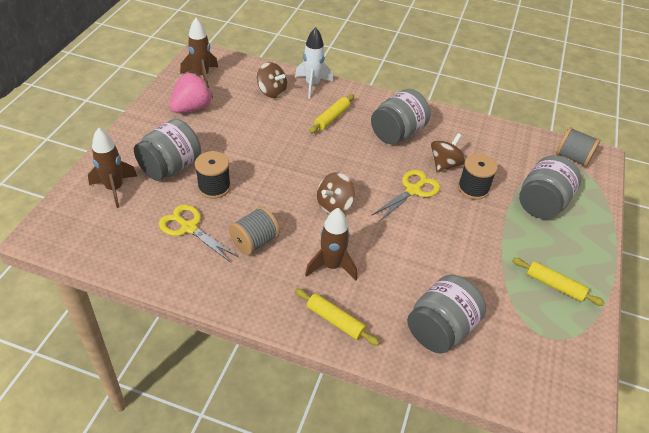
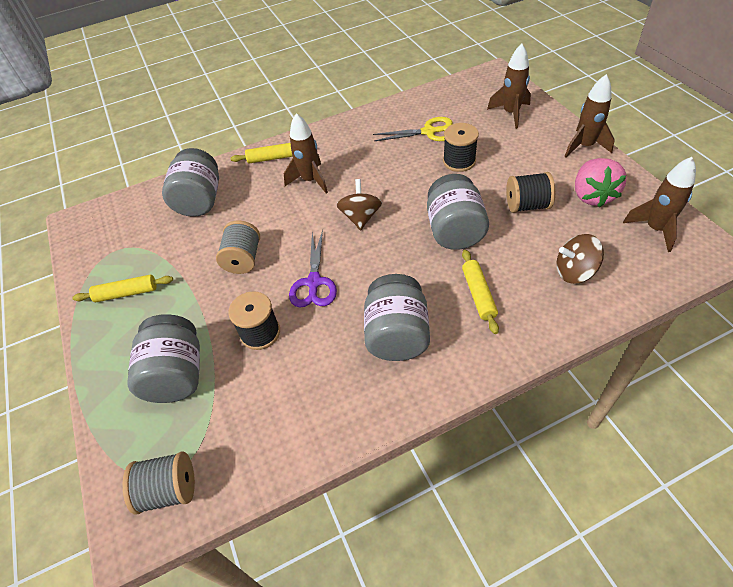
camera: 145 degrees right, 5 degrees up
grey jar [134,119,201,181] -> grey jar moved to [427,174,489,250]
grey spool [229,206,280,255] -> grey spool moved to [216,220,260,274]
white rocket [295,27,333,99] -> none
yellow scissors [371,170,440,221] -> purple scissors [289,230,337,308]
brown spinning top [431,133,466,173] -> none
none -> black spool [506,172,555,213]
none -> brown rocket [564,74,615,158]

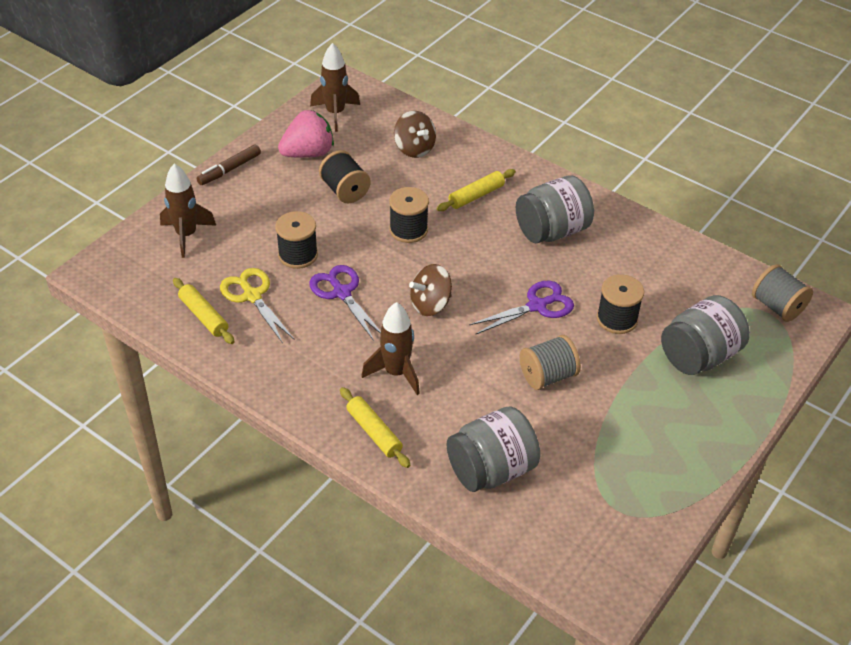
camera: 125 degrees left, 5 degrees down
yellow rolling pin [72,275,173,302] -> yellow rolling pin moved to [173,278,234,344]
grey jar [427,174,489,250] -> black spool [389,187,429,243]
brown rocket [564,74,615,158] -> brown marker [197,145,261,185]
none -> purple scissors [309,265,381,341]

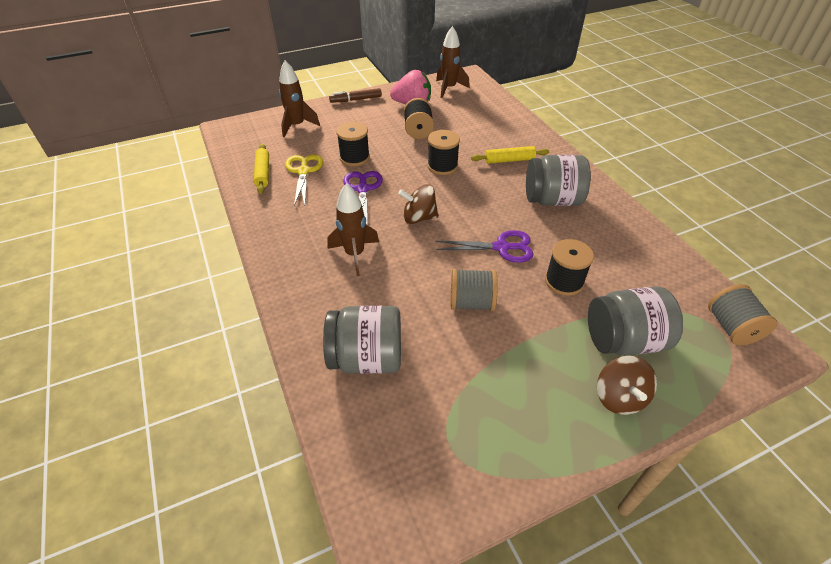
camera: 30 degrees right, 0 degrees up
yellow rolling pin [340,387,410,468] -> none
brown spinning top [394,111,436,158] -> brown spinning top moved to [597,356,657,415]

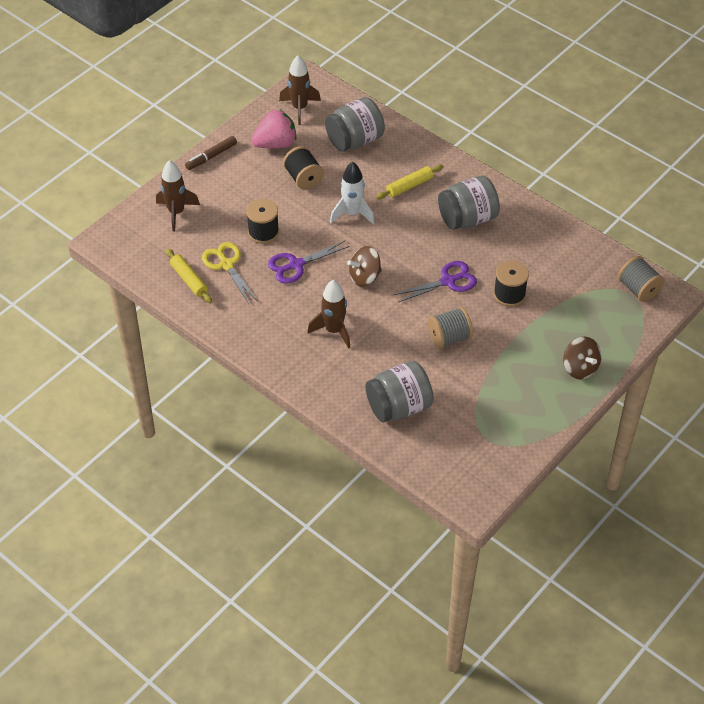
camera: 25 degrees left, 5 degrees up
purple scissors [343,171,383,225] -> purple scissors turned 90 degrees counterclockwise [268,241,350,283]
black spool [427,130,460,175] -> white rocket [330,162,375,225]
grey jar [588,286,683,356] -> grey jar moved to [325,97,385,152]

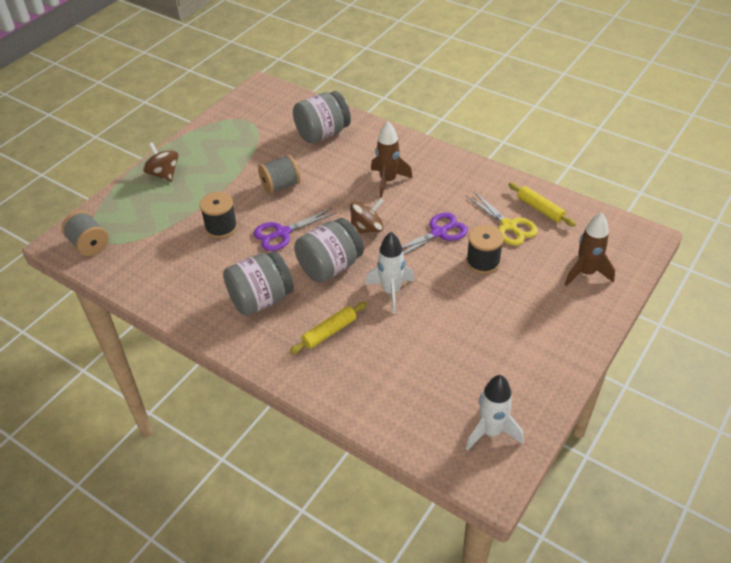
camera: 175 degrees right, 5 degrees down
brown marker [185,136,237,170] -> none
pink strawberry [251,109,296,148] -> none
brown rocket [279,55,321,125] -> white rocket [466,375,524,451]
black spool [283,146,324,190] -> none
grey jar [325,97,385,152] -> grey jar moved to [294,218,364,283]

